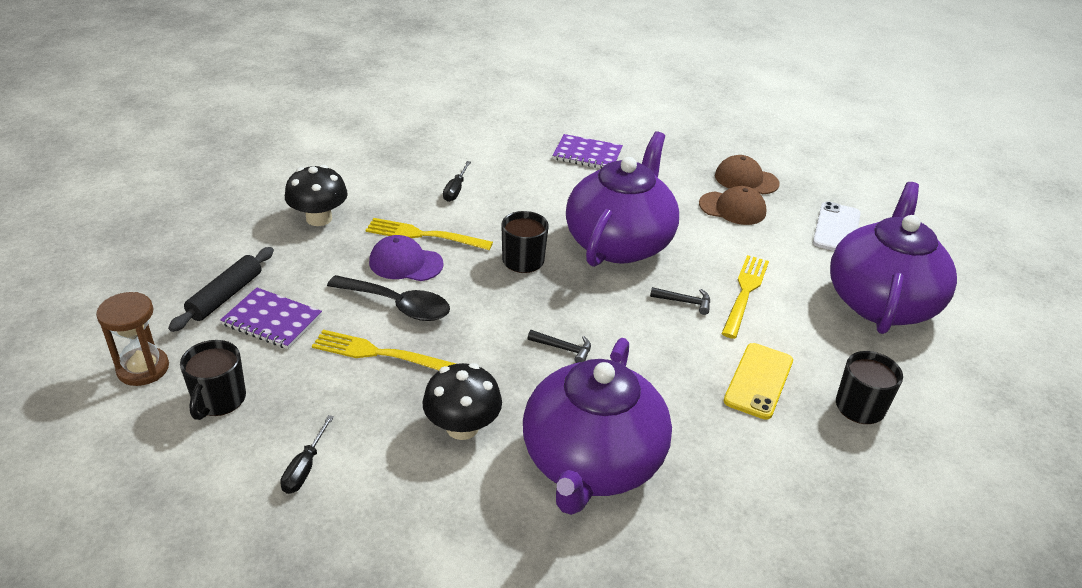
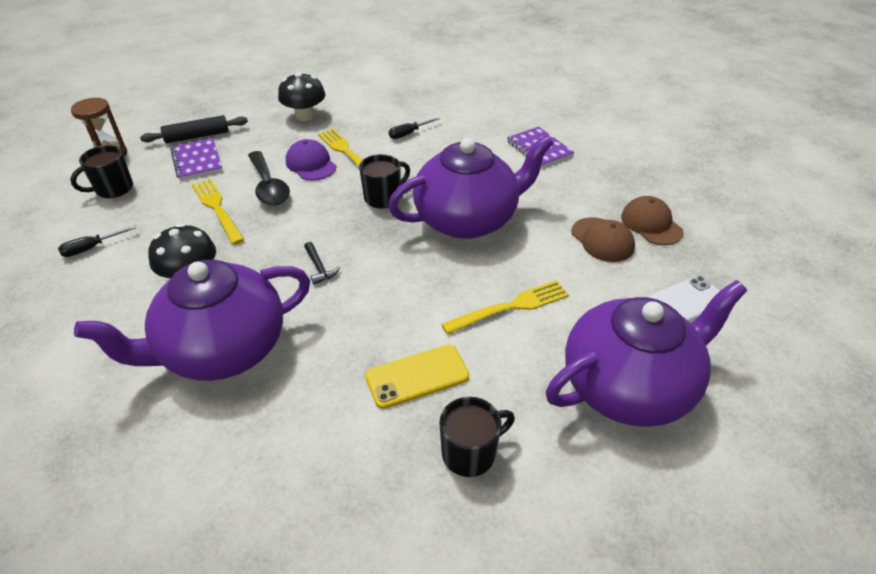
camera: 45 degrees right, 5 degrees up
black hammer [650,287,710,315] -> none

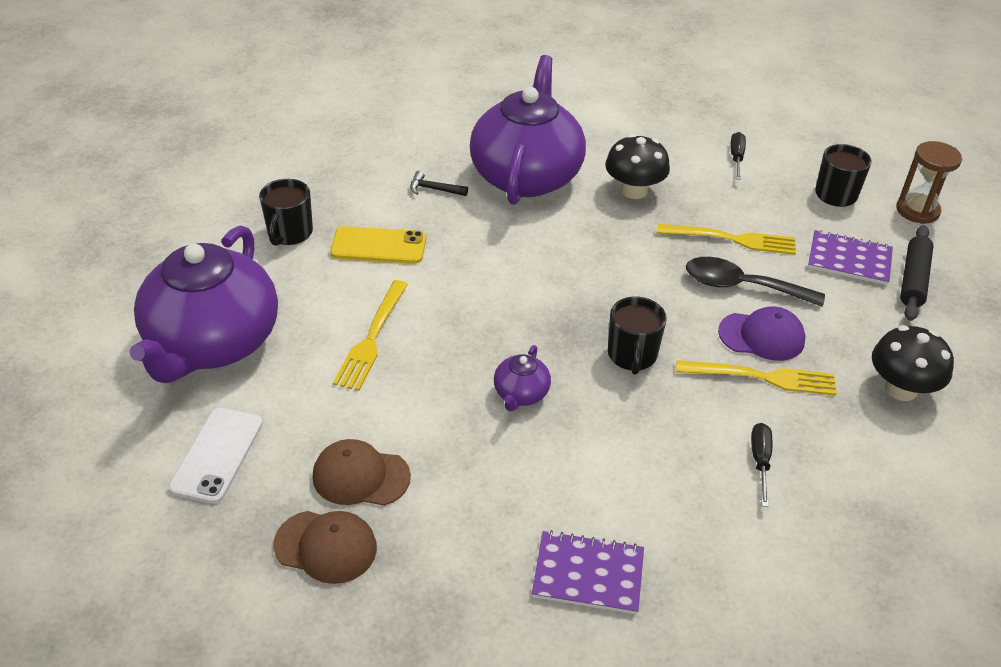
camera: 130 degrees right, 0 degrees up
black hammer [304,242,340,285] -> black hammer moved to [410,171,468,196]
yellow phone [365,345,469,409] -> yellow phone turned 75 degrees clockwise [330,226,426,264]
purple teapot [388,135,554,239] -> purple teapot [494,345,551,411], size x0.40

